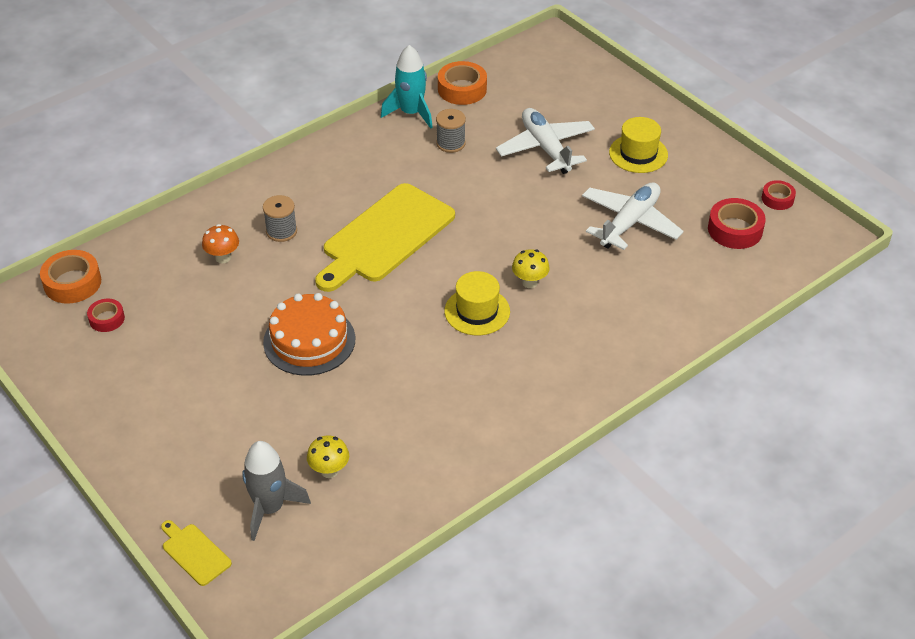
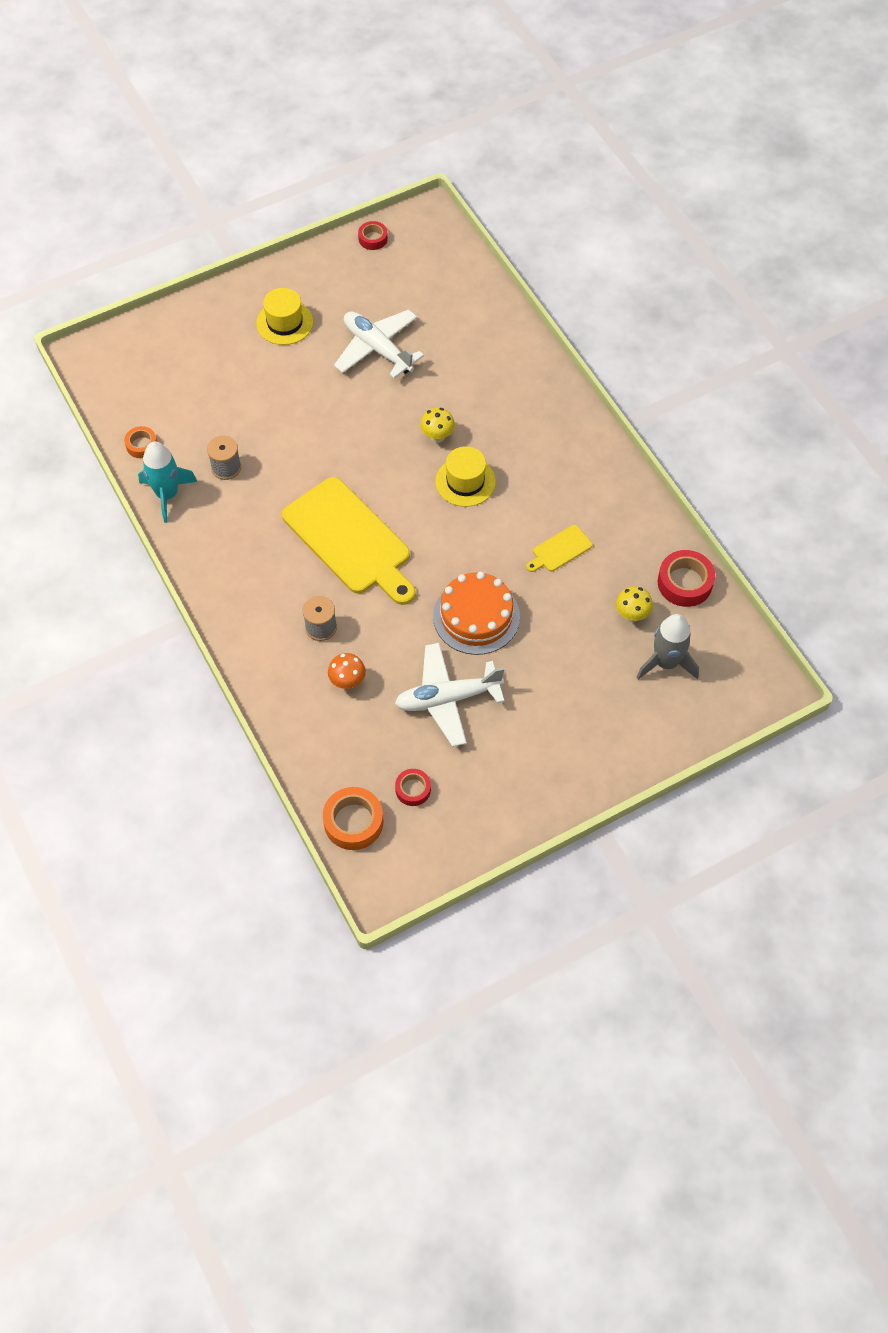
camera: 80 degrees left, 15 degrees up
yellow cutting board [161,520,232,586] -> yellow cutting board moved to [526,525,592,572]
orange tape [438,61,487,105] -> orange tape [124,426,157,458], size x0.60
white plane [496,108,595,174] -> white plane moved to [395,643,505,747]
red tape [708,198,766,249] -> red tape moved to [658,550,715,607]

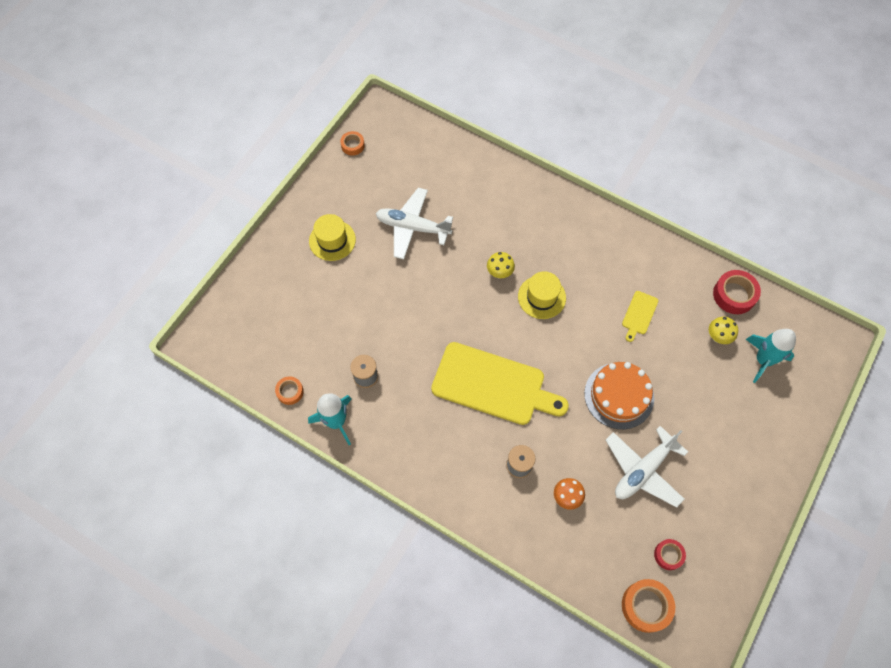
camera: 30 degrees left, 5 degrees up
red tape [358,221,388,250] -> orange tape [340,131,365,156]
grey rocket [636,614,699,679] -> turquoise rocket [746,329,796,383]

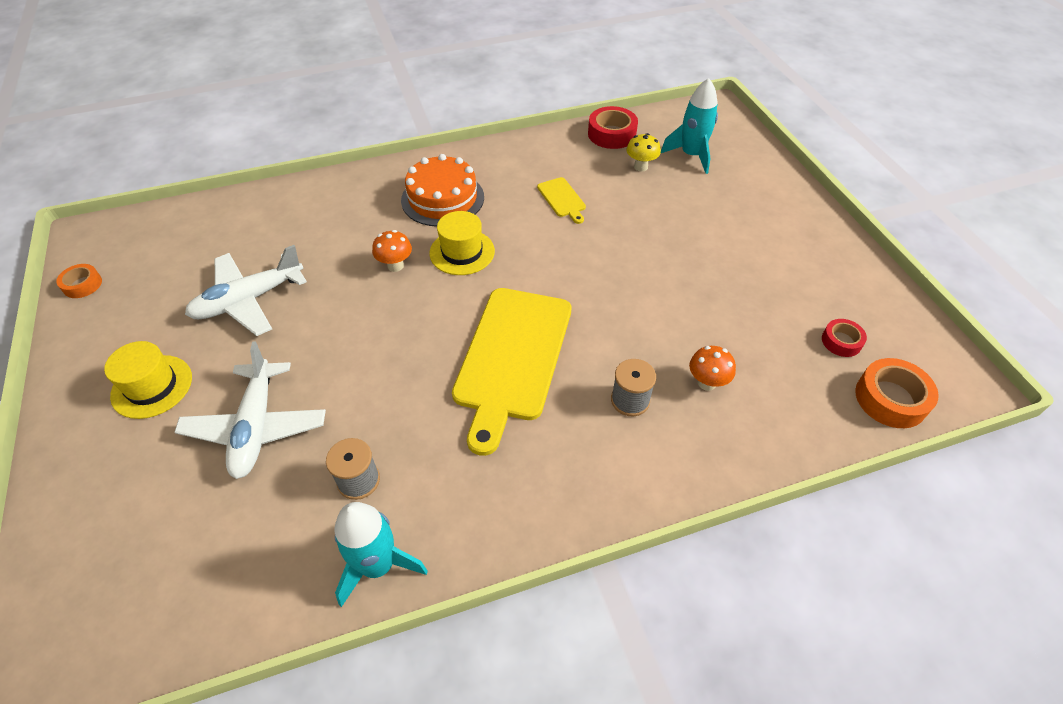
camera: 50 degrees left, 15 degrees down
orange tape [275,376,304,405] -> none
yellow cutting board [431,342,569,425] -> yellow cutting board turned 135 degrees clockwise [452,288,571,456]
yellow mushroom [487,252,515,278] -> orange mushroom [372,230,412,272]
orange cake [584,362,654,429] -> orange cake moved to [401,154,484,227]
white plane [606,426,688,508] -> white plane moved to [174,342,326,479]

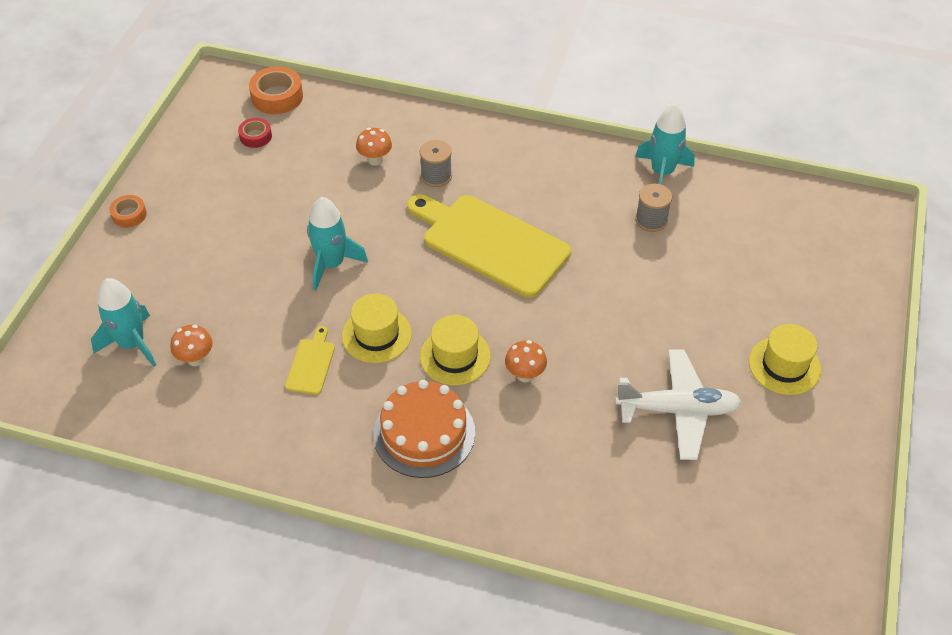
camera: 145 degrees left, 0 degrees up
orange tape [56,264,102,298] -> orange tape moved to [109,195,147,228]
white plane [174,342,326,479] -> none
yellow cutting board [452,288,571,456] -> yellow cutting board turned 105 degrees counterclockwise [407,194,571,298]
red tape [588,106,638,149] -> none
yellow mushroom [626,133,661,171] -> orange mushroom [170,325,213,366]
none -> turquoise rocket [307,197,368,291]
none -> yellow hat [342,294,412,363]

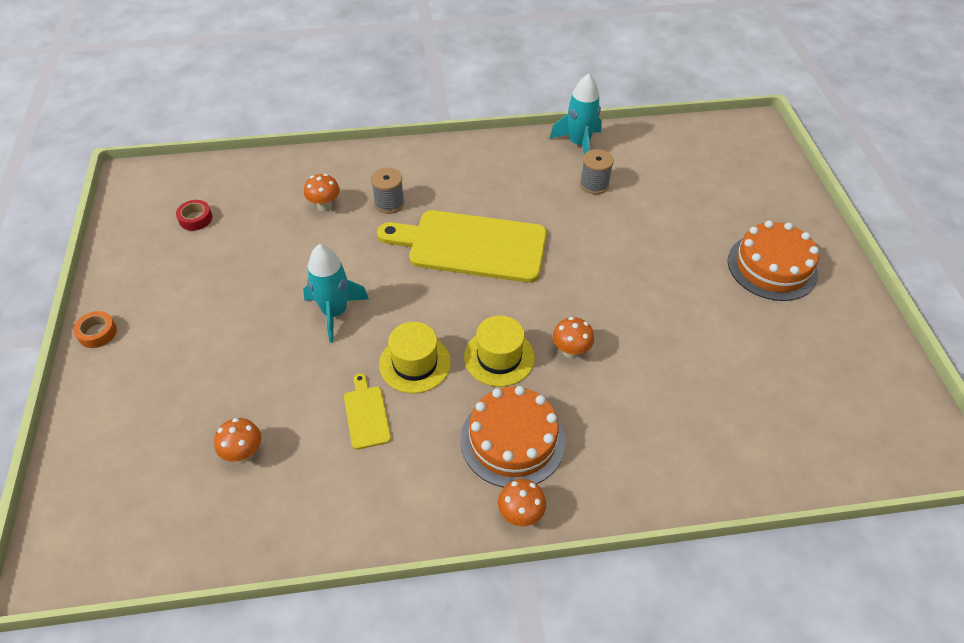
camera: 25 degrees left, 0 degrees up
turquoise rocket [91,278,156,367] -> none
orange tape [249,66,303,114] -> none
white plane [615,349,742,460] -> none
yellow hat [749,324,821,395] -> orange cake [728,220,819,301]
none -> orange mushroom [498,479,546,526]

